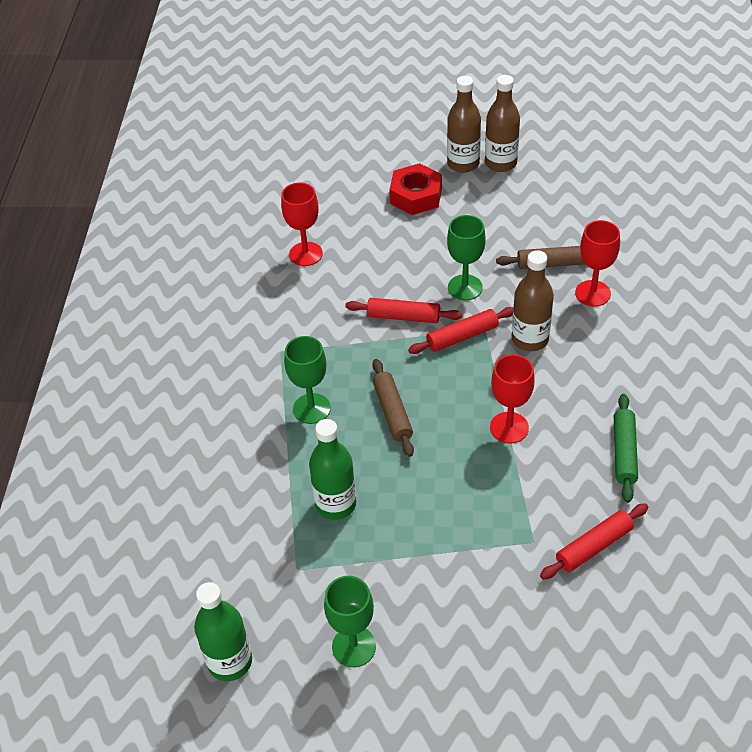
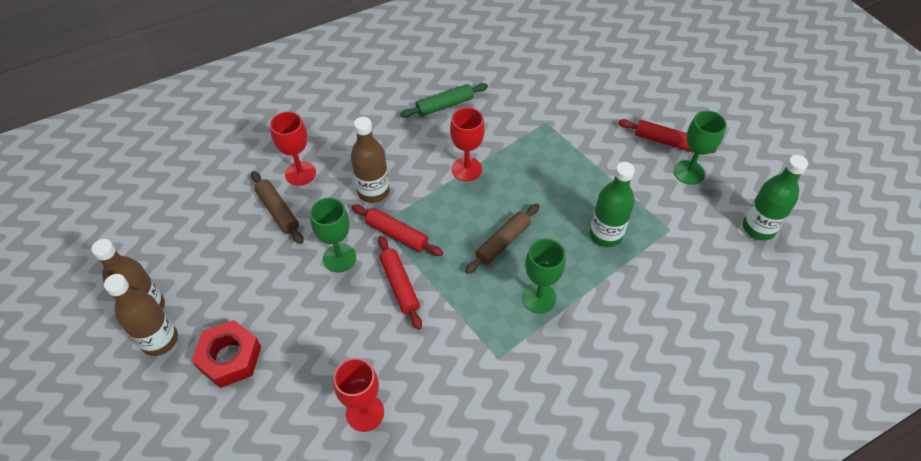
camera: 125 degrees left, 5 degrees up
red rolling pin [540,503,648,580] -> red rolling pin moved to [618,119,717,153]

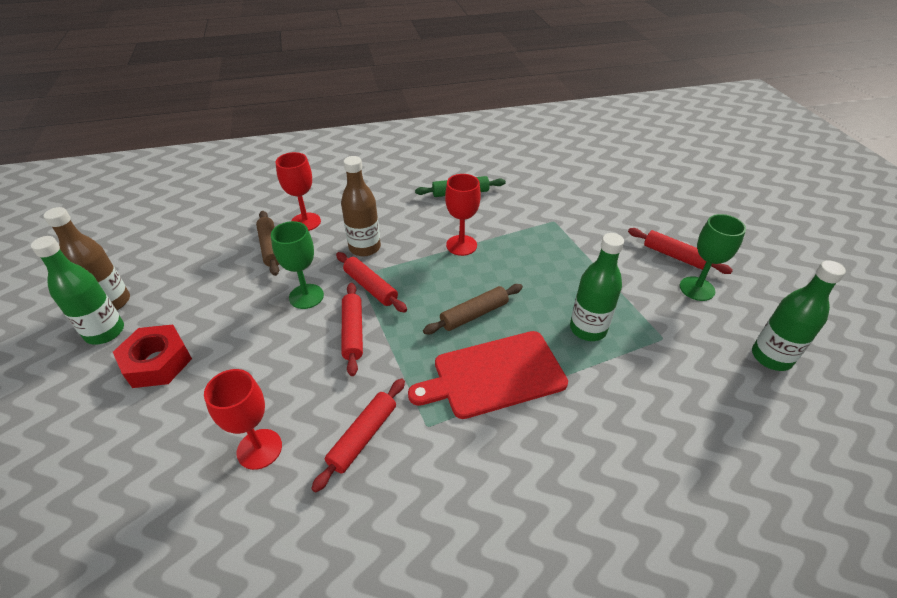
camera: 15 degrees right, 10 degrees down
brown bottle [104,274,178,356] -> green bottle [31,236,124,345]
green goblet [522,238,566,313] -> red cutting board [408,331,568,419]
none -> red rolling pin [311,378,405,492]

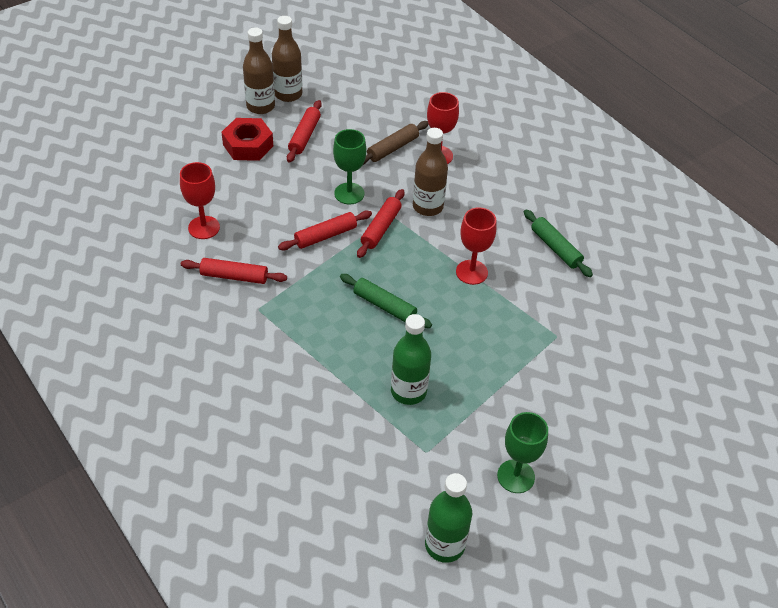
camera: 65 degrees right, 5 degrees up
green bottle [31,236,124,345] -> brown bottle [243,27,275,114]
red cutting board [408,331,568,419] -> none
brown rolling pin [423,284,523,334] -> green rolling pin [340,274,432,328]
red rolling pin [628,228,733,274] -> red rolling pin moved to [287,100,322,162]

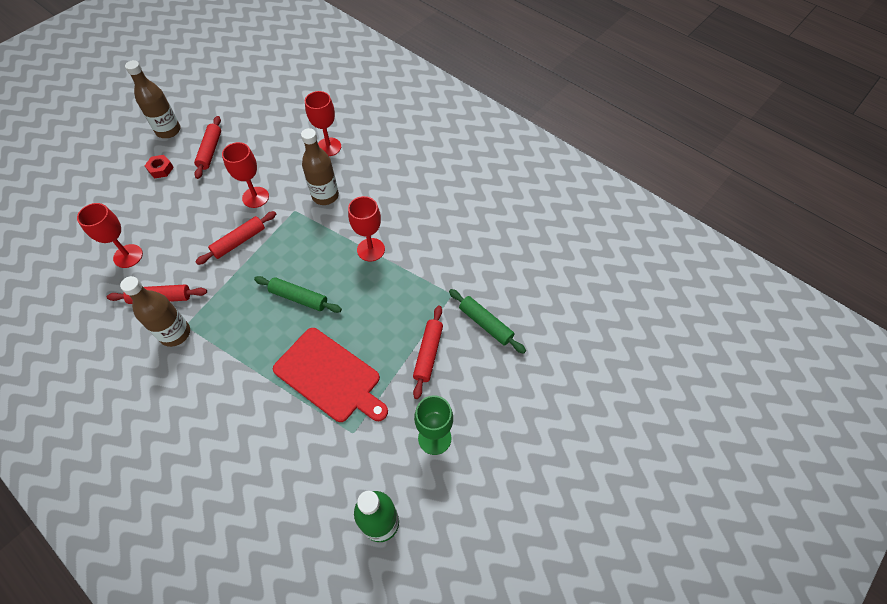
camera: 10 degrees left, 10 degrees up
red nut [222,118,273,161] -> red nut [144,155,174,179], size x0.56
brown bottle [272,16,302,102] -> brown bottle moved to [120,276,190,347]
green goblet [333,129,366,205] -> red goblet [222,142,269,208]
red rolling pin [357,189,404,258] -> red rolling pin moved to [413,305,443,399]
brown rolling pin [363,121,428,165] -> none
green bottle [391,314,431,405] -> red cutting board [273,328,388,422]
green rolling pin [524,210,593,277] -> green rolling pin moved to [449,289,526,354]

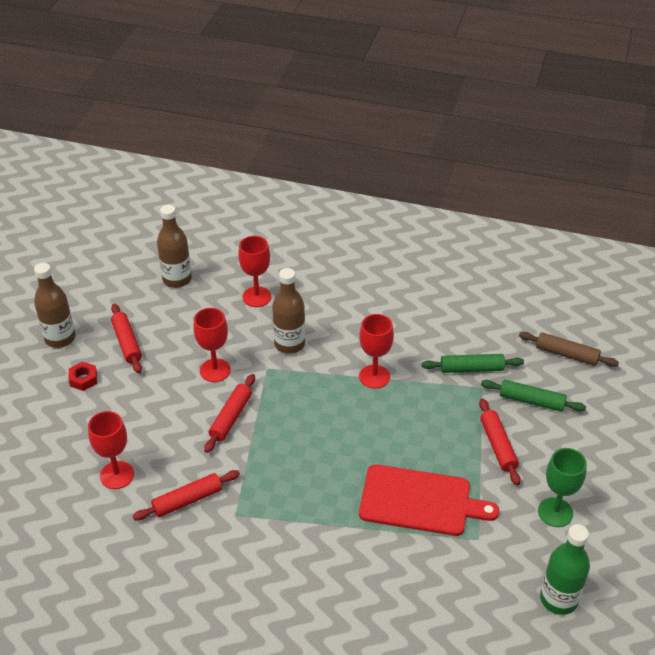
camera: 25 degrees left, 15 degrees down
brown bottle [120,276,190,347] -> brown bottle moved to [157,205,192,288]
green rolling pin [254,276,342,313] -> green rolling pin moved to [421,354,524,373]
none -> brown rolling pin [519,332,619,367]

